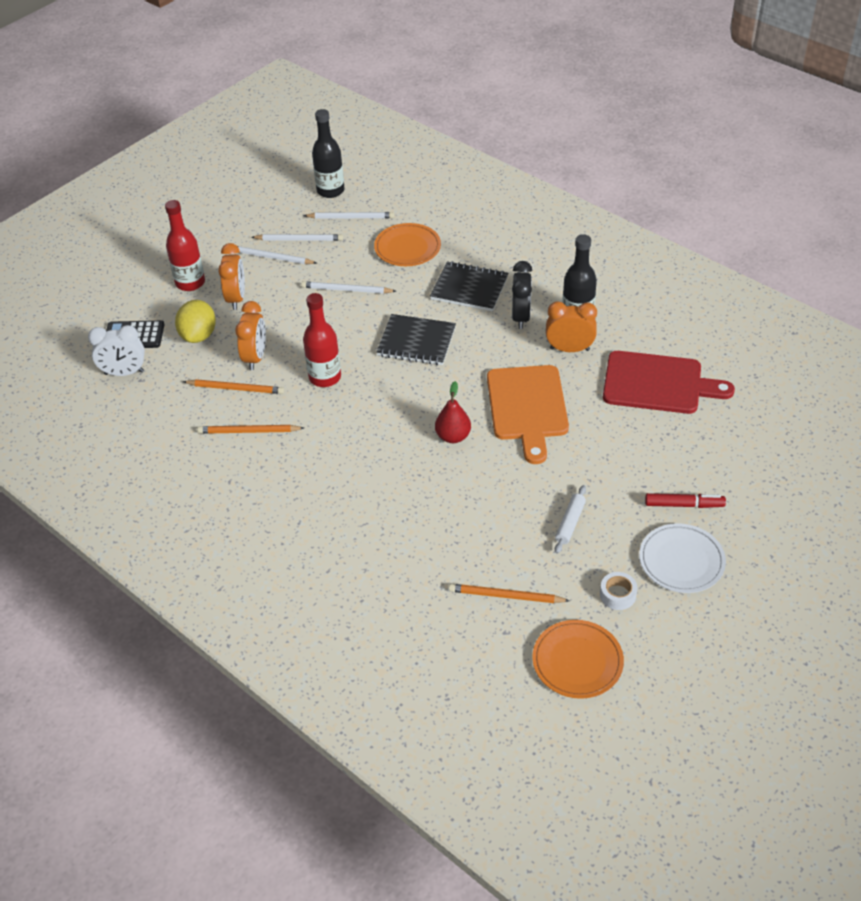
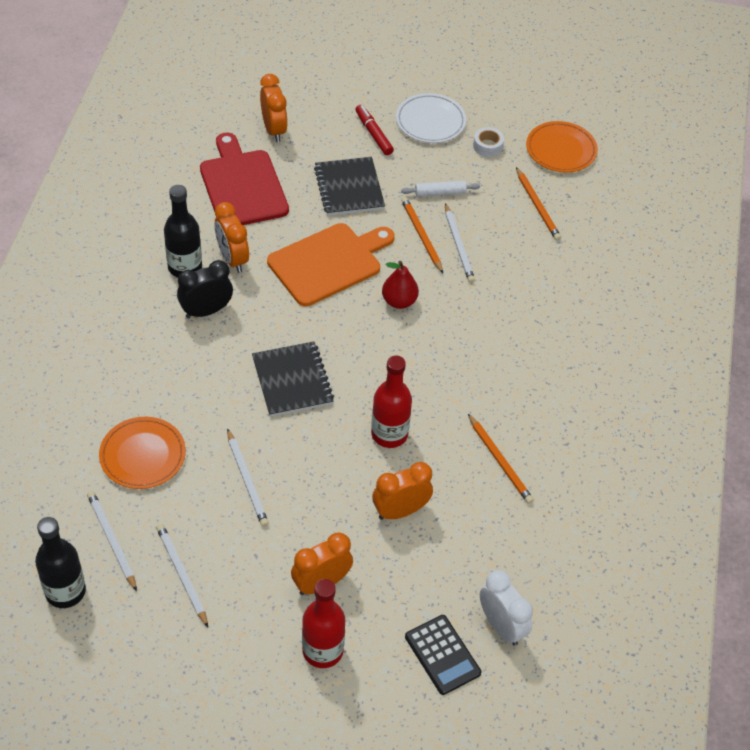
camera: 125 degrees left, 5 degrees up
yellow lemon [175,300,216,343] -> none
orange pencil [183,379,284,394] -> orange pencil moved to [401,197,443,273]
white pencil [237,246,317,264] -> white pencil moved to [445,203,475,283]
black notebook [430,261,508,311] -> black notebook moved to [314,157,385,216]
none -> orange clock [260,74,288,142]

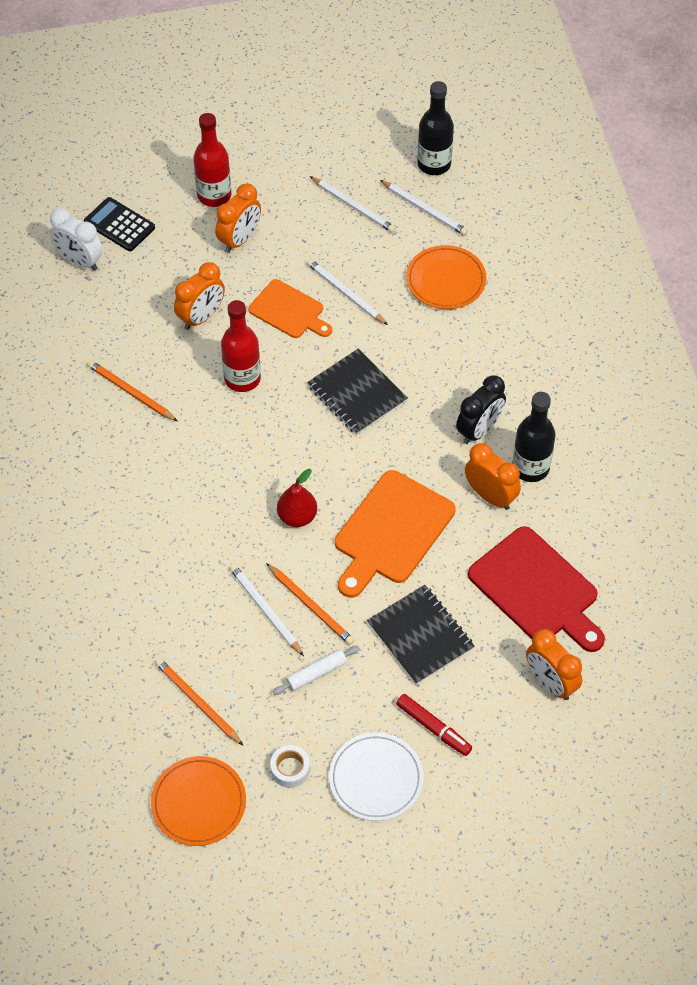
camera: 160 degrees right, 5 degrees up
none -> orange cutting board [248,279,332,338]

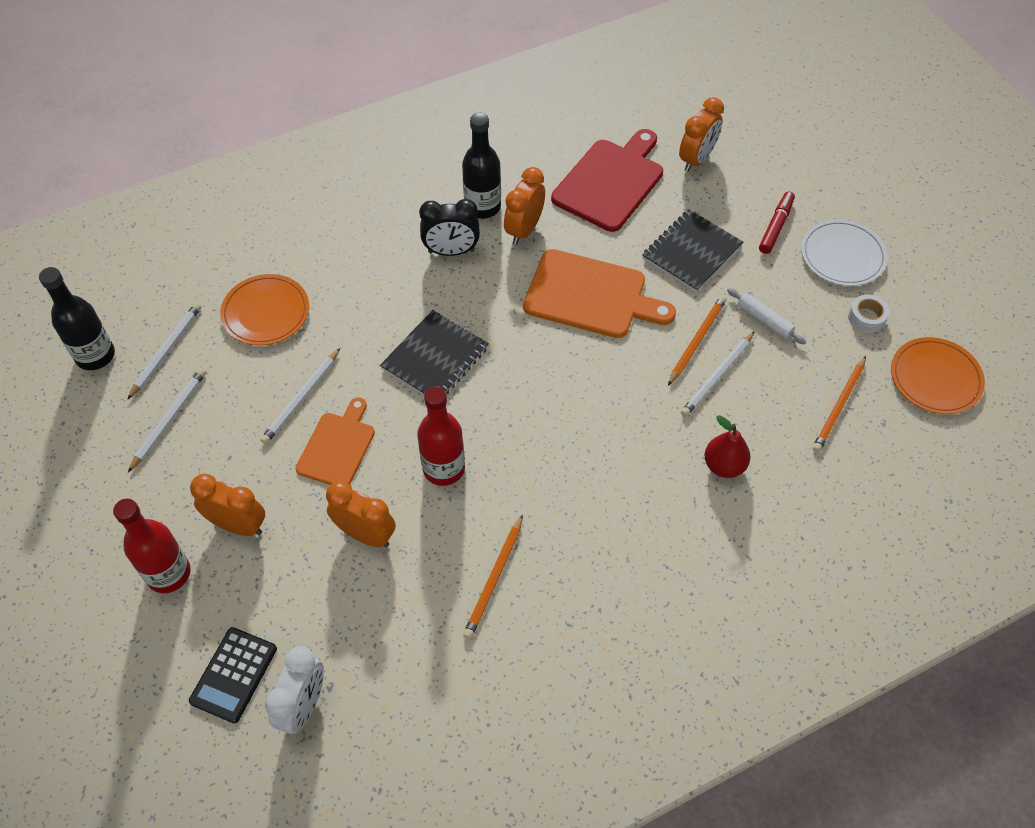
camera: 105 degrees left, 0 degrees up
red pear [277,469,317,527] -> red pear moved to [705,415,751,478]
black clock [456,375,506,444] -> black clock turned 150 degrees clockwise [419,199,480,256]

